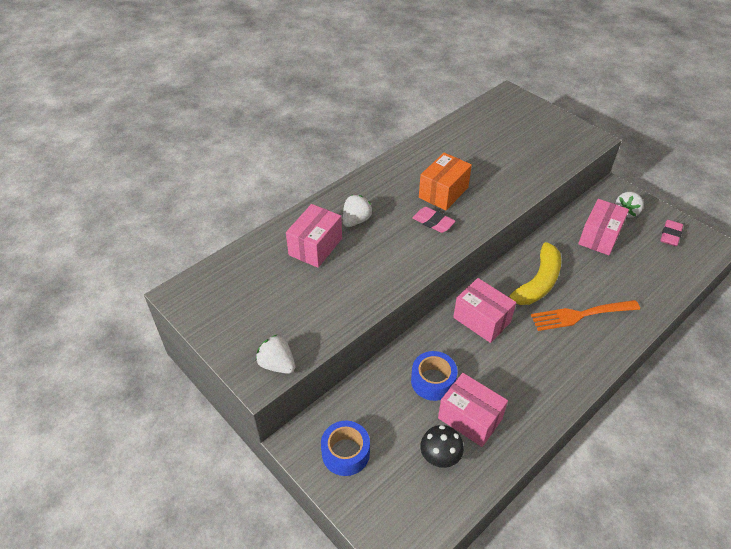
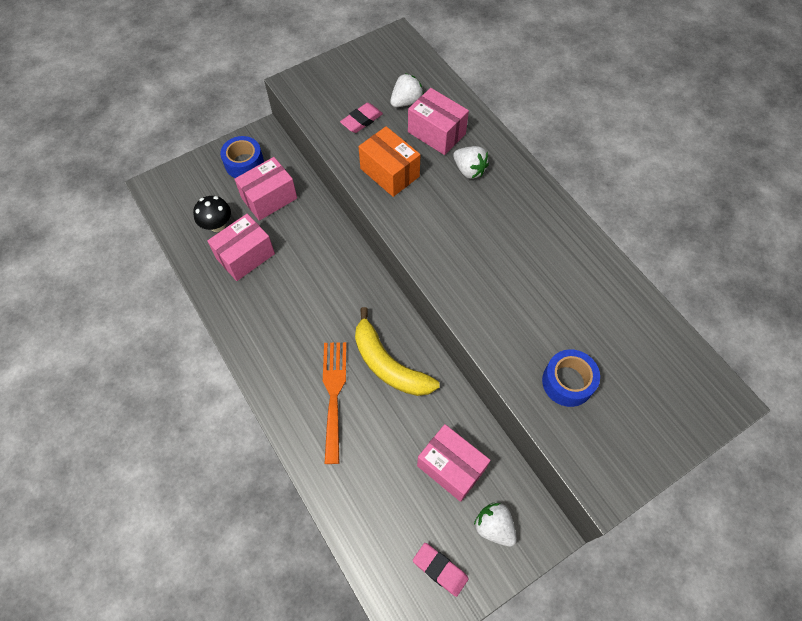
camera: 100 degrees right, 15 degrees up
white strawberry [256,335,295,374] -> white strawberry moved to [390,73,424,107]
blue tape [411,351,457,401] -> blue tape moved to [542,349,600,407]
pink eraser [412,207,456,233] -> pink eraser moved to [340,103,383,133]
orange box [419,153,472,211] -> orange box moved to [358,126,421,197]
pink box [453,278,516,343] -> pink box moved to [234,157,297,221]

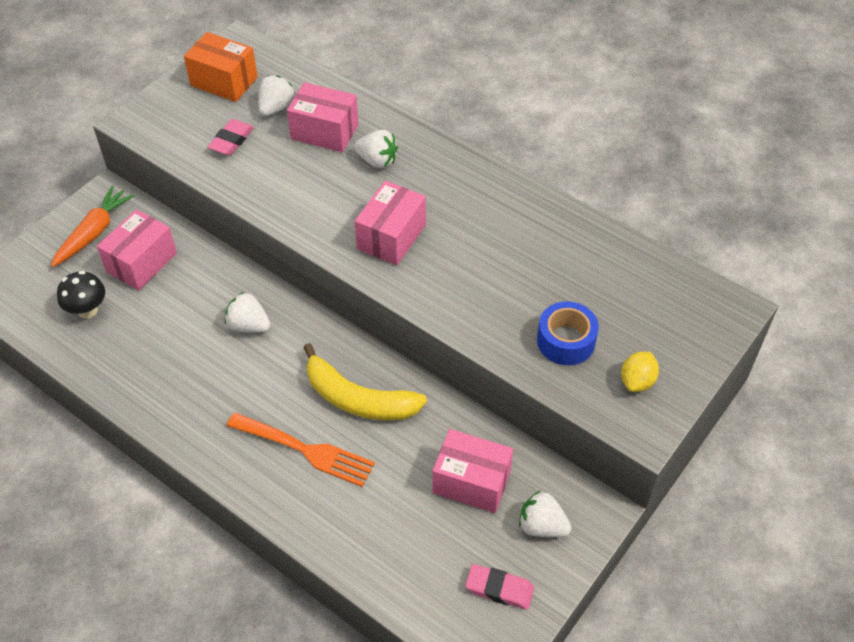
camera: 20 degrees left, 10 degrees down
pink box [207,214,275,281] -> pink box moved to [355,181,426,266]
blue tape [220,136,264,178] -> orange carrot [51,186,134,267]
orange fork [323,342,346,464] -> orange fork turned 135 degrees clockwise [227,412,375,487]
orange box [358,126,421,197] -> orange box moved to [184,32,258,102]
none -> white strawberry [225,292,271,332]
none -> yellow lemon [621,352,659,392]

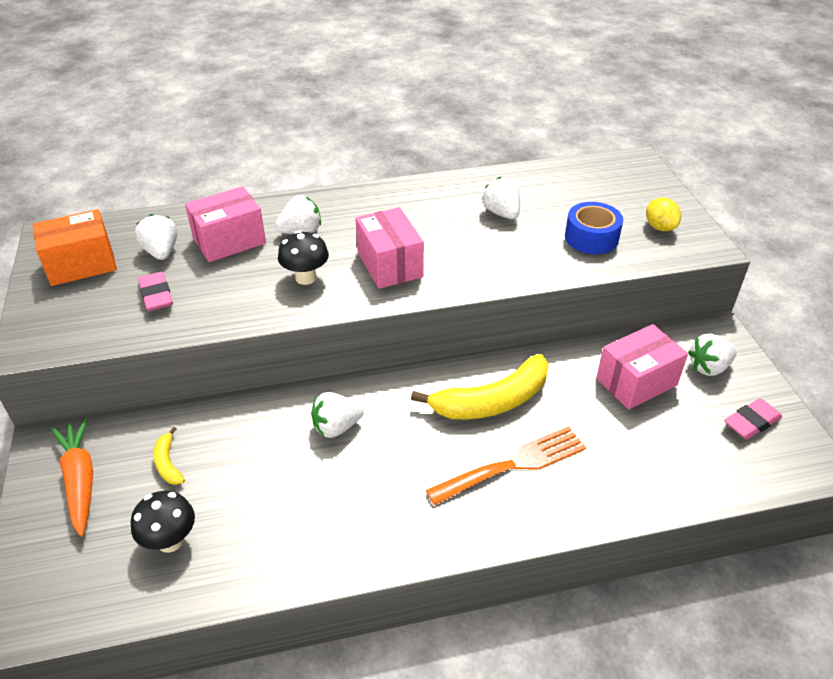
camera: 50 degrees left, 10 degrees down
pink box [97,209,177,290] -> yellow banana [153,427,185,485]
none -> black mushroom [278,231,329,285]
none -> white strawberry [482,177,520,219]

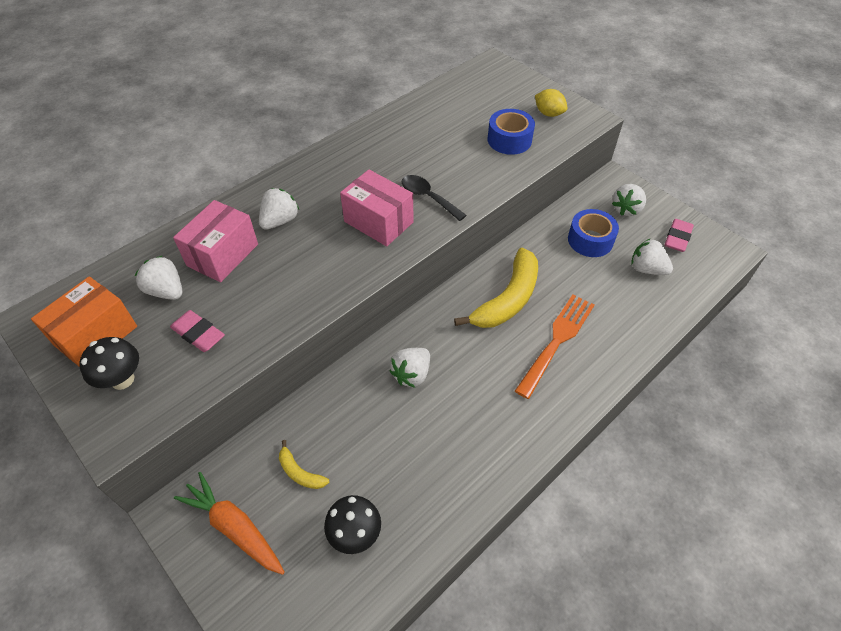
camera: 30 degrees left, 10 degrees up
black mushroom [278,231,329,285] -> black mushroom moved to [79,337,139,390]
white strawberry [482,177,520,219] -> white strawberry moved to [631,238,673,275]
pink box [596,324,688,410] -> blue tape [568,209,619,257]
none -> black spoon [402,175,467,221]

